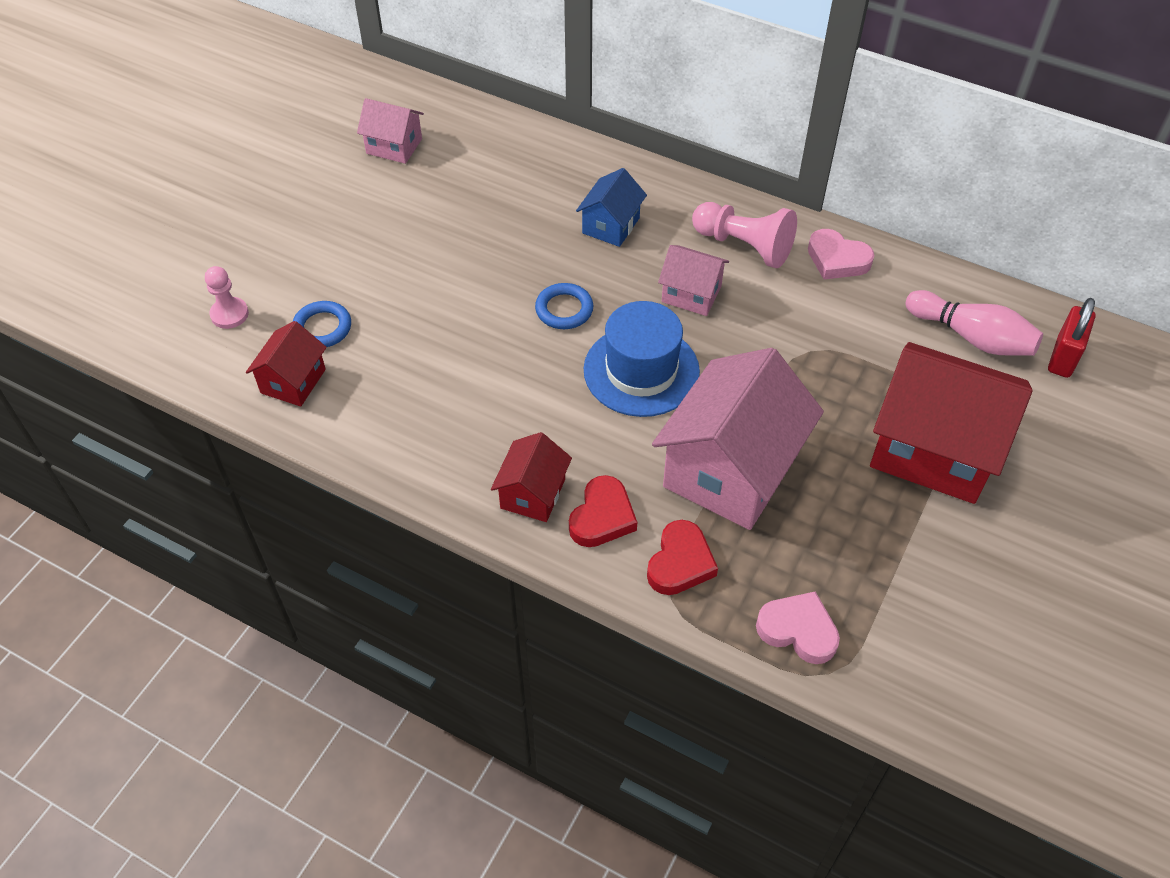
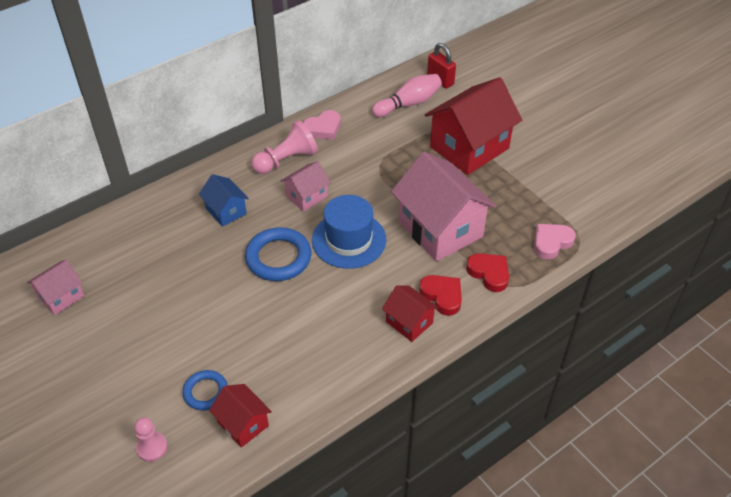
camera: 65 degrees left, 5 degrees down
blue ring [535,283,593,329] -> blue ring [245,227,312,281], size x1.67

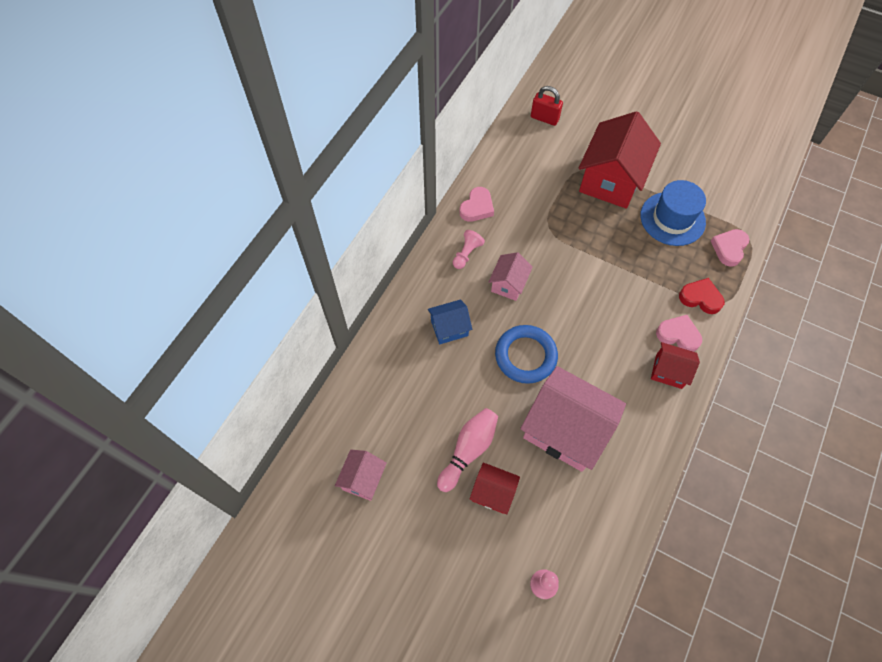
camera: 25 degrees left, 15 degrees up
blue ring [182,370,228,411] -> none
blue house [199,174,249,227] -> blue house turned 45 degrees counterclockwise [428,299,472,344]
red house [209,384,272,448] -> red house moved to [470,463,520,514]
pink pawn [251,120,318,174] -> pink pawn [453,230,485,269], size x0.62
blue hat [312,195,386,269] -> blue hat moved to [640,180,706,246]
pink bowling pin [372,74,442,117] -> pink bowling pin moved to [437,408,498,492]
pink house [391,151,497,261] -> pink house moved to [520,366,626,472]
red heart [419,275,462,316] -> pink heart [656,315,702,352]

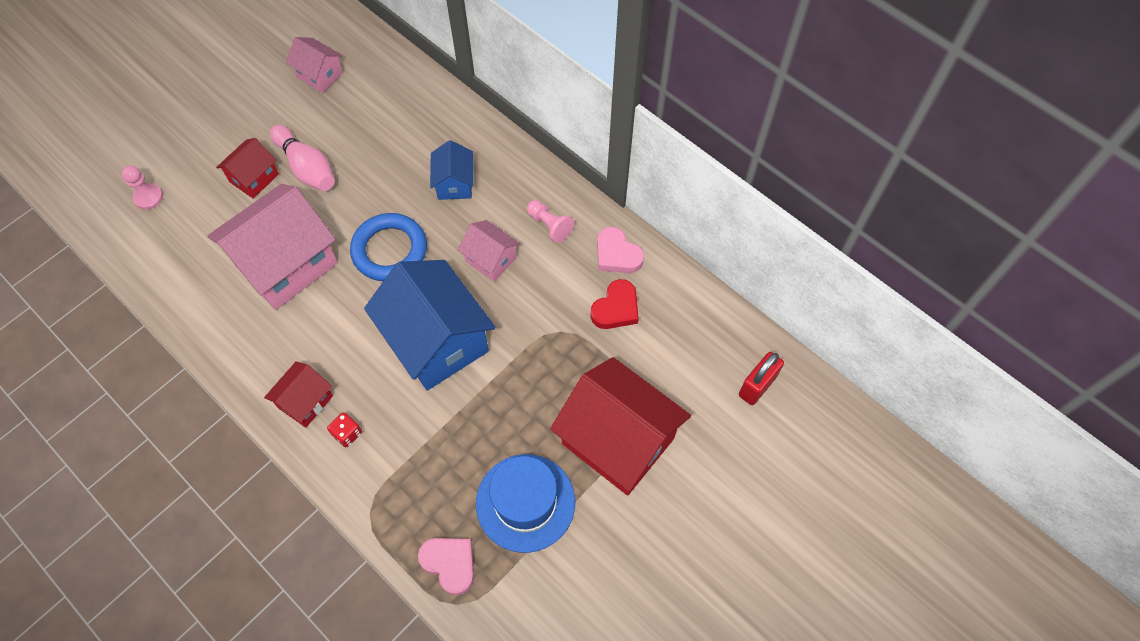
camera: 105 degrees right, 0 degrees up
pink heart [656,315,702,352] -> red dice [327,412,362,447]
red heart [679,278,724,314] -> red heart moved to [590,279,639,329]
none -> blue house [364,260,496,391]

